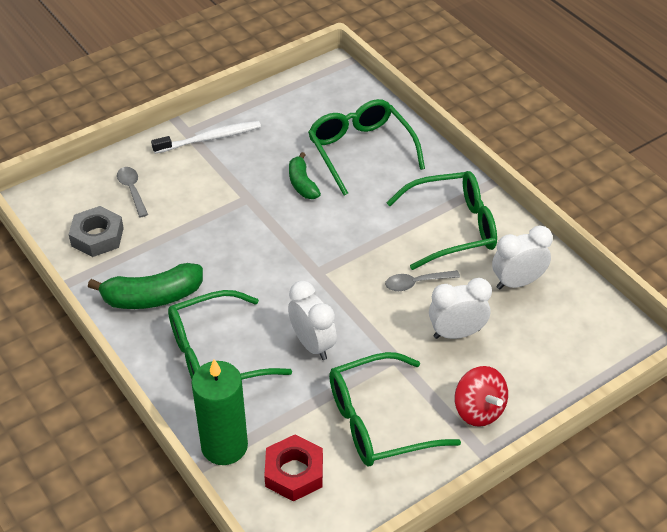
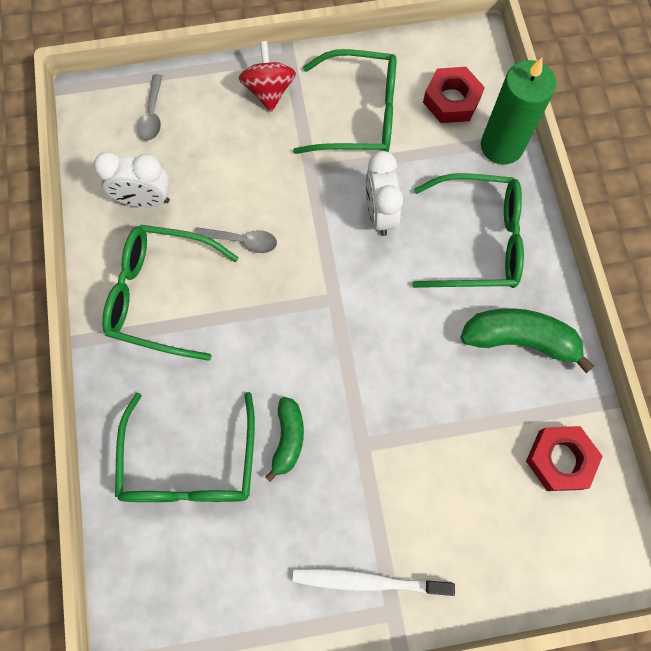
camera: 155 degrees left, 25 degrees up
grey nut [68,206,124,257] -> red nut [526,426,603,491]
grey spoon [117,167,148,217] -> grey spoon moved to [137,74,163,141]
white clock [429,278,492,339] -> none

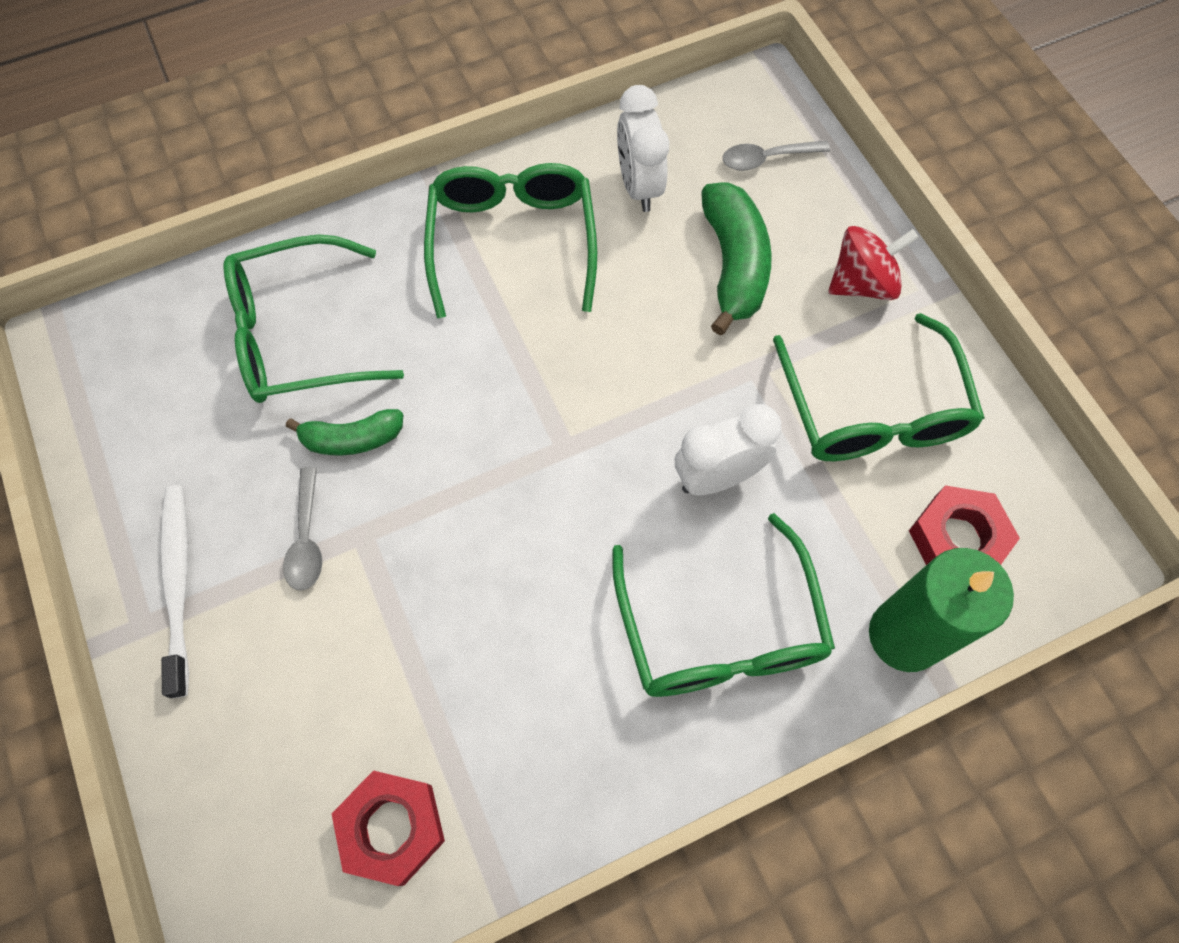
camera: 75 degrees right, 5 degrees down
grey spoon [194,227,277,253] -> grey spoon moved to [283,467,322,591]
green banana [460,308,594,373] -> green banana moved to [701,182,772,335]

